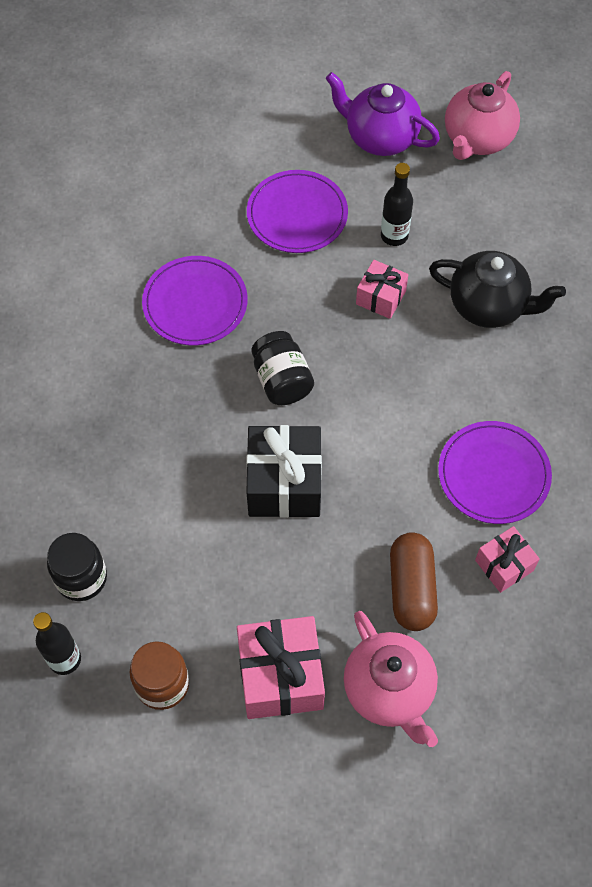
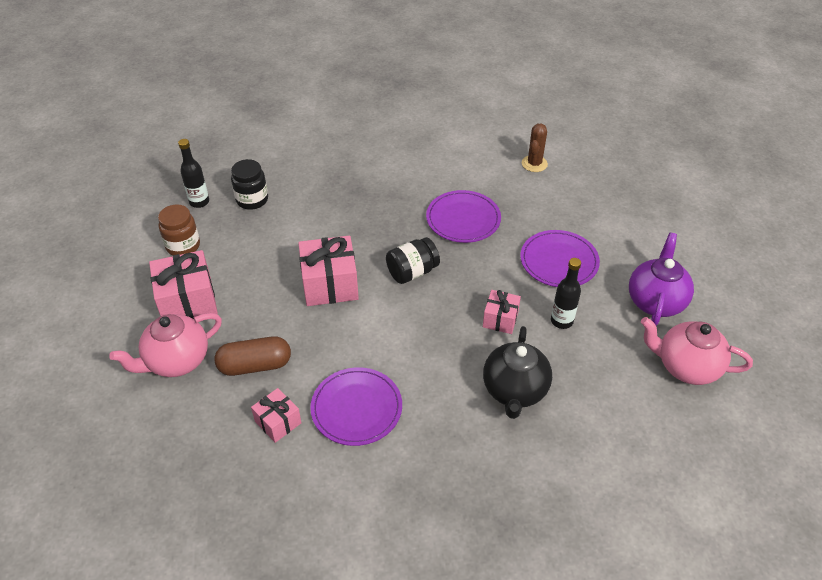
camera: 80 degrees right, 15 degrees down
black gift [246,425,322,518] -> pink gift [298,236,359,306]
none -> brown cactus [522,124,548,172]

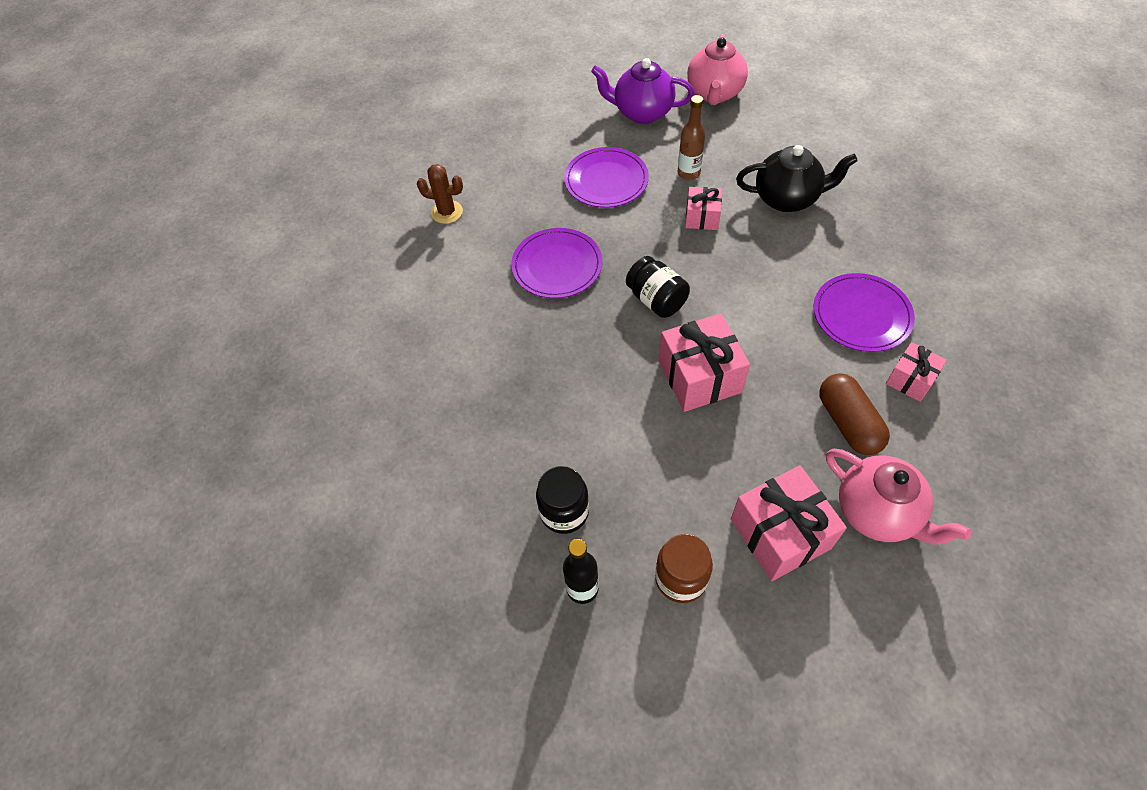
camera: 95 degrees left, 10 degrees up
black bottle [551,258,581,329] -> brown bottle [678,95,705,180]

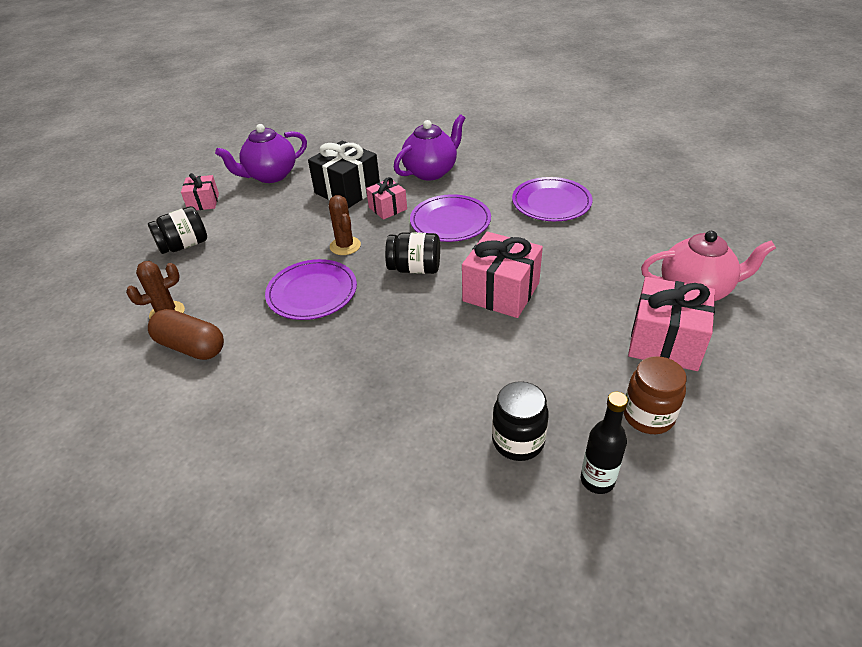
camera: 45 degrees left, 15 degrees down
purple plate [564,147,649,208] -> purple plate moved to [410,194,491,242]
brown bottle [678,95,705,180] -> black gift [308,140,380,208]
pink teapot [687,34,748,105] -> none
black teapot [736,145,858,212] -> purple teapot [394,114,465,181]
brown capsule [819,373,890,455] -> brown capsule moved to [148,309,224,360]
pink gift [886,342,947,402] -> pink gift moved to [181,173,219,210]
none -> black jar [148,206,207,254]
none -> brown cactus [329,195,361,255]

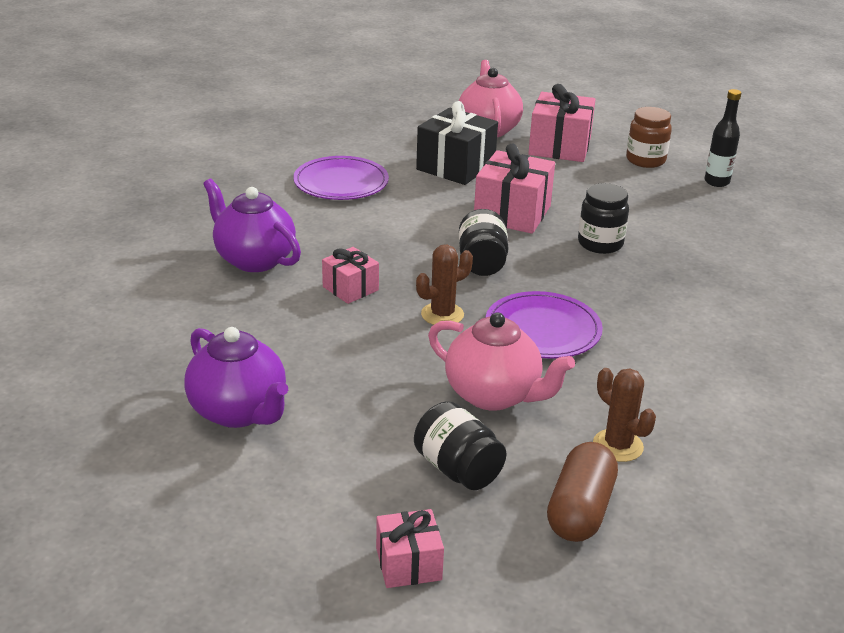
camera: 100 degrees left, 10 degrees down
brown capsule [148,309,224,360] -> brown capsule moved to [547,442,618,542]
pink gift [181,173,219,210] -> pink gift moved to [376,509,444,588]
black gift [308,140,380,208] -> black gift moved to [416,101,498,185]
purple plate [410,194,491,242] -> none
black jar [492,381,549,461] -> black jar moved to [578,183,629,254]
none -> pink teapot [428,312,575,411]

